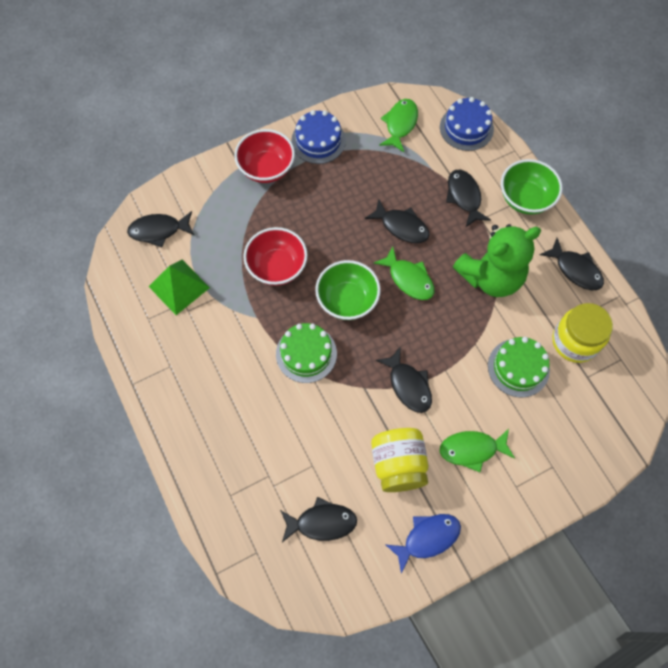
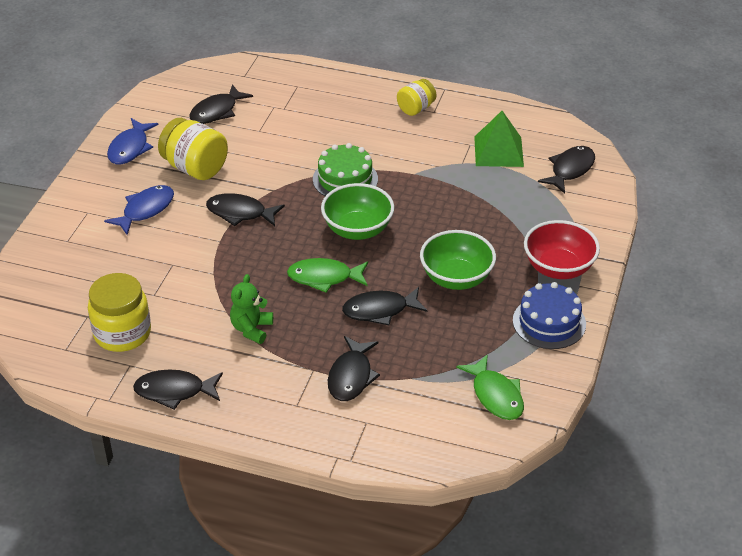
camera: 135 degrees right, 25 degrees down
red bowl [243,227,307,286] -> none
green fish [439,429,515,472] -> blue fish [104,185,174,235]
blue cake [440,97,494,151] -> none
black fish [446,170,491,228] -> black fish turned 75 degrees clockwise [328,336,380,401]
green teddy bear [453,224,541,297] -> green teddy bear [230,274,273,344], size x0.51
green cake [488,337,550,397] -> none
green bowl [501,159,563,214] -> green bowl moved to [420,230,496,290]
none -> yellow jar [397,79,436,116]

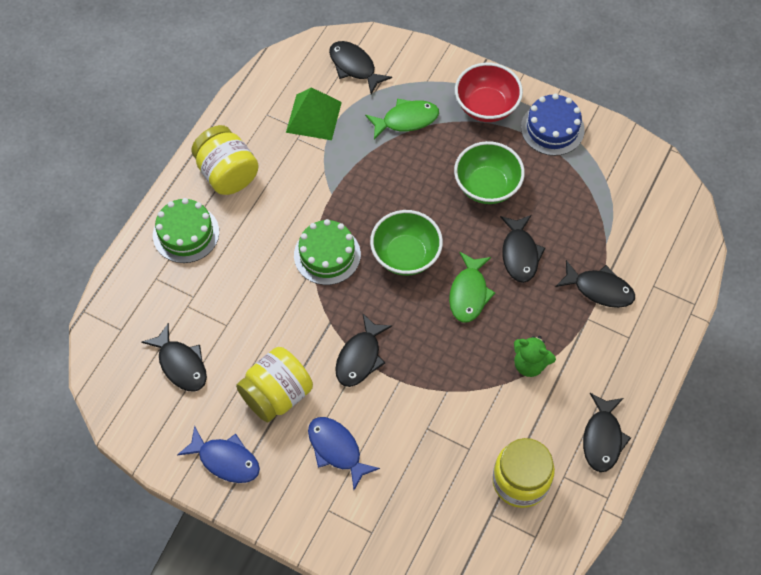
camera: 80 degrees left, 20 degrees up
yellow jar [397,79,436,116] -> yellow jar [191,125,259,195], size x1.64
green fish [456,354,524,420] -> green fish moved to [365,99,439,139]
none -> green cake [153,198,219,263]

